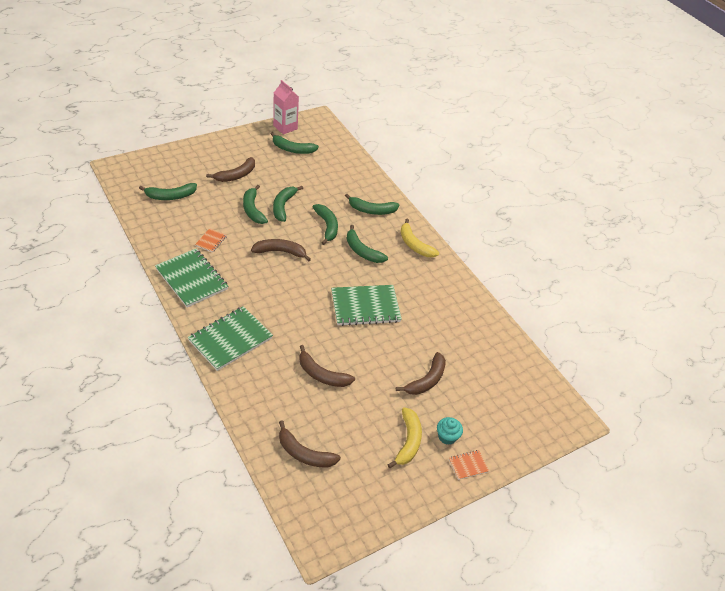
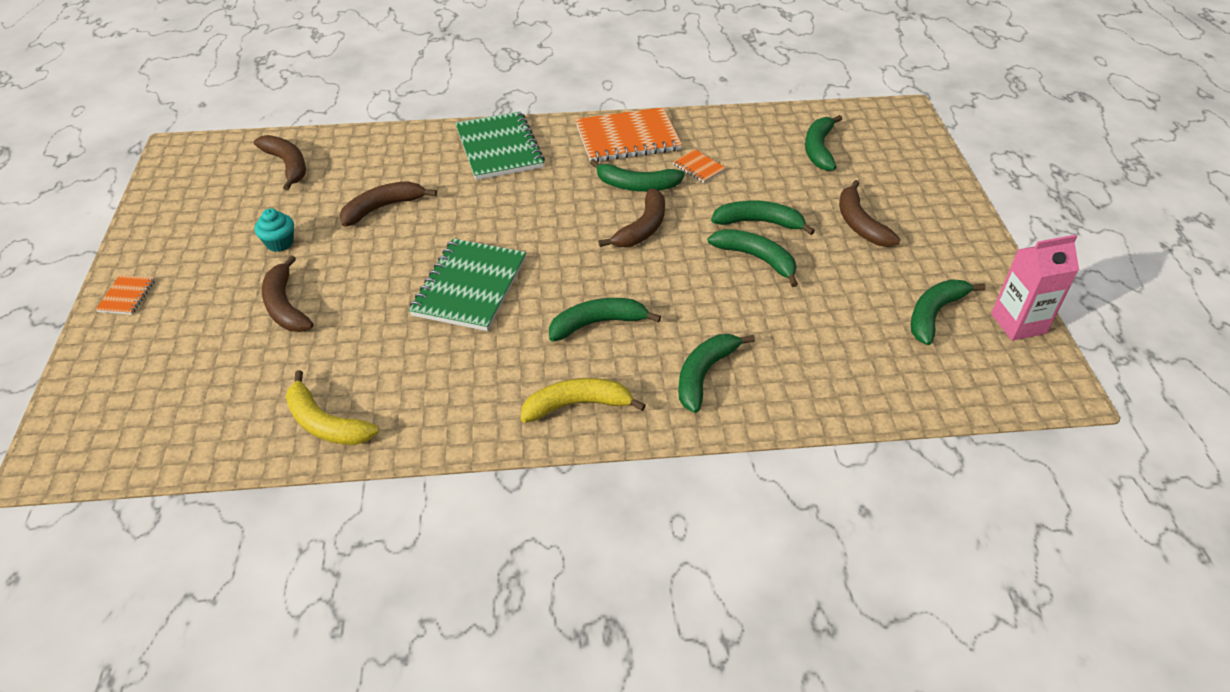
camera: 120 degrees right, 0 degrees up
green notebook [155,249,228,308] -> orange notebook [575,107,682,162]
brown banana [279,420,341,467] -> brown banana turned 90 degrees clockwise [254,135,306,191]
green banana [313,204,338,245] -> green banana moved to [590,159,685,192]
yellow banana [388,407,422,468] -> yellow banana moved to [286,370,379,445]
turquoise cupcake [437,417,463,445] -> turquoise cupcake moved to [255,208,294,252]

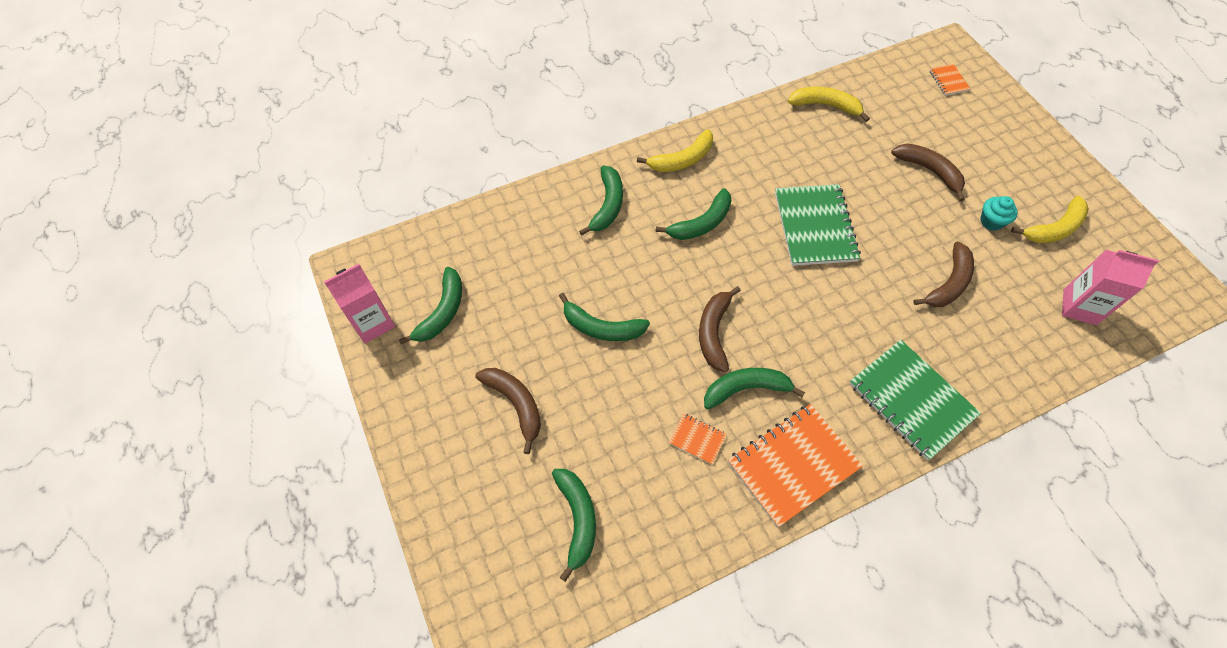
camera: 160 degrees right, 15 degrees up
orange notebook [95,275,155,315] -> orange notebook moved to [929,64,970,96]
brown banana [254,135,306,191] -> pink carton [1062,249,1159,325]
green banana [711,200,815,235] -> none
none -> yellow banana [1011,196,1089,243]

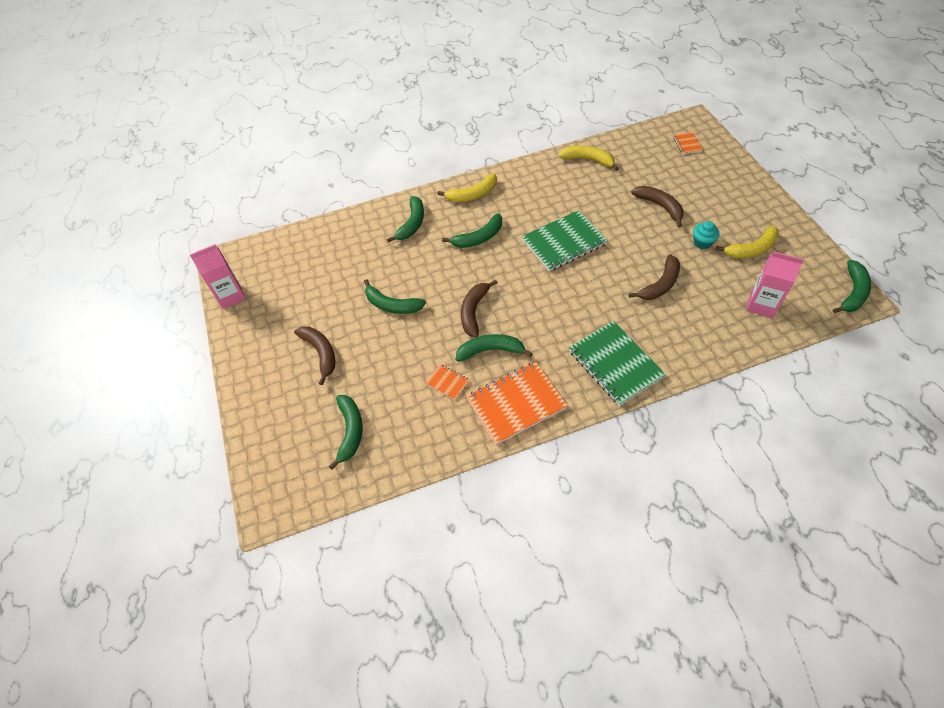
camera: 10 degrees right, 5 degrees down
green banana [399,267,462,344] -> green banana moved to [833,260,871,313]
green notebook [775,184,861,266] -> green notebook turned 60 degrees clockwise [522,210,608,271]

